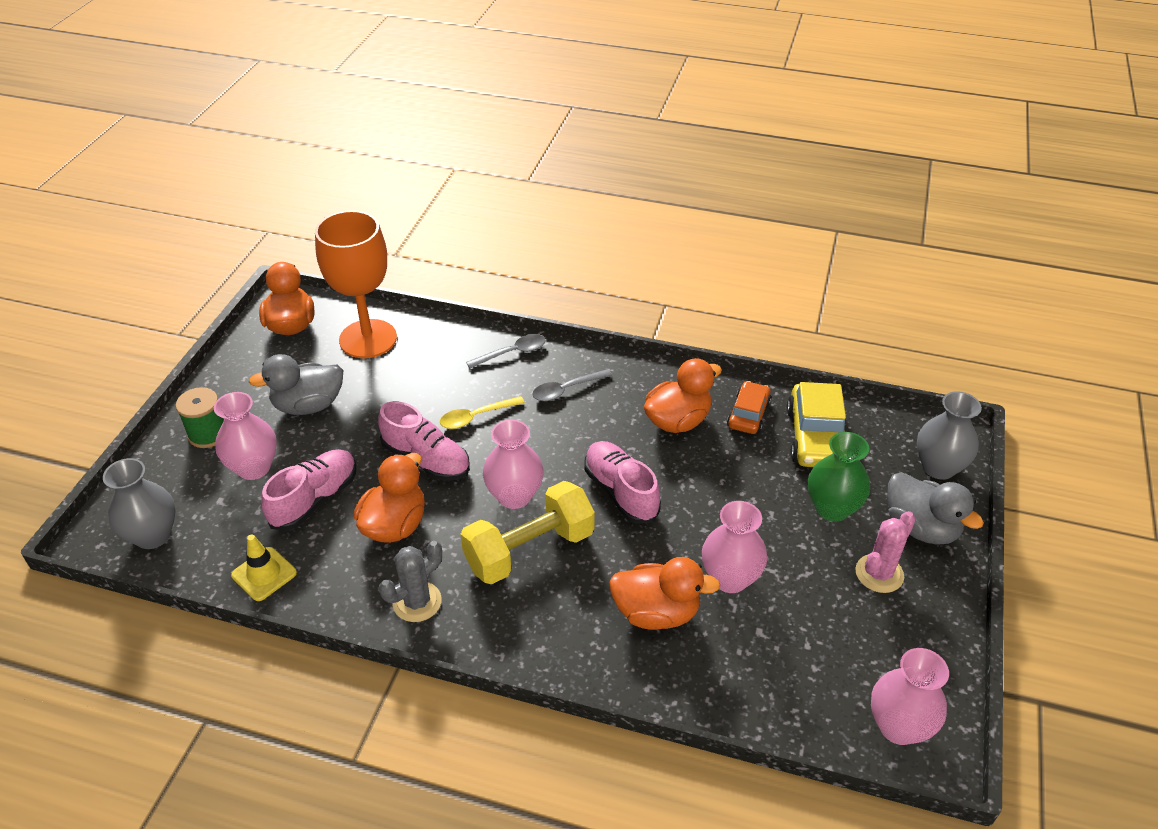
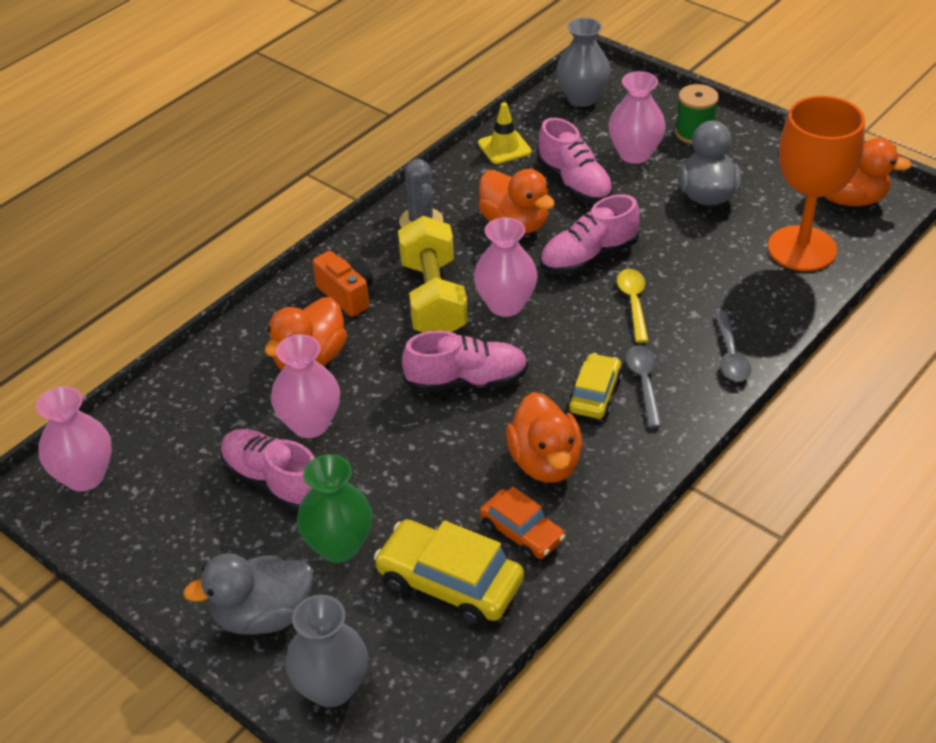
camera: 115 degrees right, 0 degrees up
pink cactus [855,511,916,593] -> none
none -> pink shoe [220,429,315,512]
none -> orange camera [313,251,373,317]
none -> yellow car [568,353,623,419]

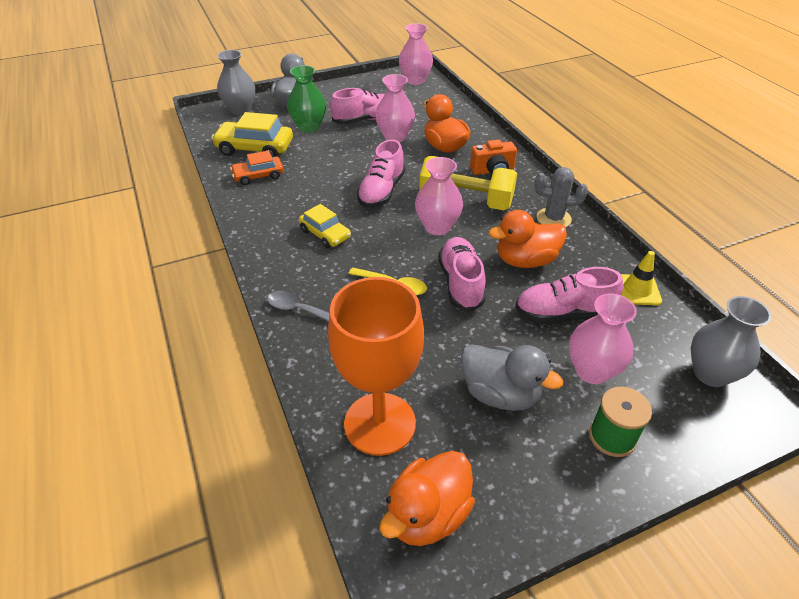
camera: 115 degrees right, 0 degrees up
yellow car [374,519,524,626] -> yellow car turned 135 degrees counterclockwise [211,112,293,157]
orange duck [506,392,582,483] -> none
grey spoon [626,345,662,428] -> none

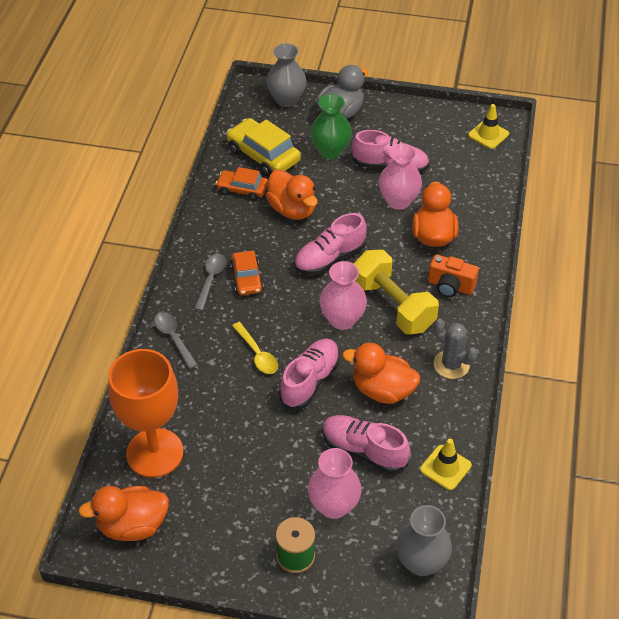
camera: 35 degrees right, 5 degrees up
yellow car [299,204,351,248] -> orange car [230,251,264,295]
pink vase [399,23,433,85] -> yellow traffic cone [468,104,509,149]
grey duck [461,344,563,411] -> none
none -> grey spoon [194,254,226,311]
none -> orange duck [266,169,318,220]

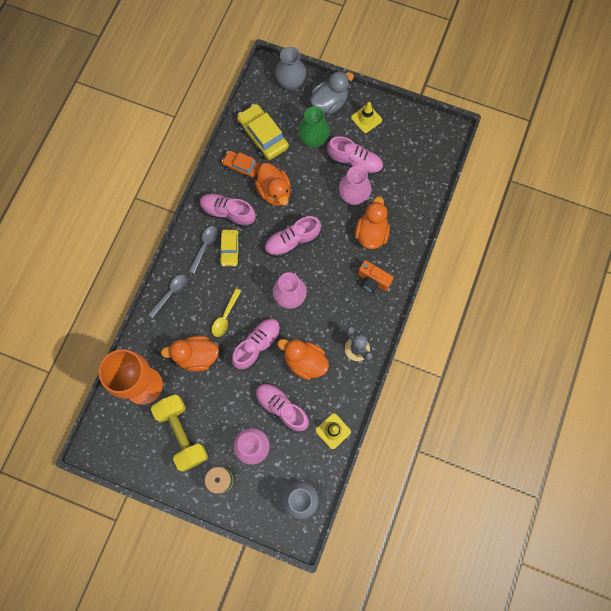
camera: 10 degrees right, 25 degrees up
orange duck [78,486,169,541] -> orange duck moved to [161,336,219,372]
grey spoon [154,312,197,369] -> grey spoon turned 60 degrees clockwise [148,275,187,318]
orange car [230,251,264,295] -> yellow car [219,230,241,266]
yellow spoon [232,322,278,374] -> yellow spoon turned 45 degrees clockwise [212,288,241,337]
yellow dumbbell [353,250,439,334] -> yellow dumbbell moved to [151,394,208,472]
yellow traffic cone [468,104,509,149] -> yellow traffic cone moved to [351,102,382,133]
none -> pink shoe [200,193,256,228]

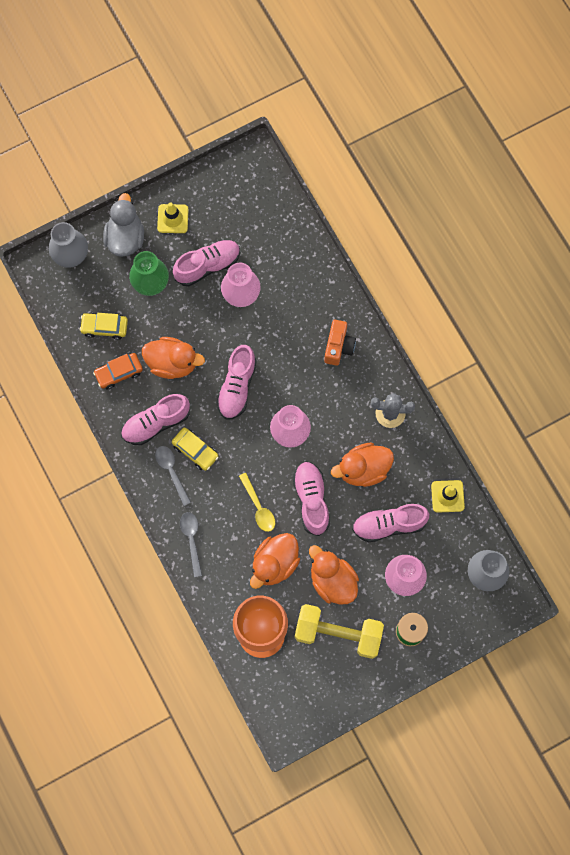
camera: 50 degrees left, 0 degrees up
yellow car [237,104,289,160] -> yellow car [79,313,128,340], size x0.63
orange duck [355,196,390,249] -> orange duck moved to [309,545,359,604]
orange camera [358,260,394,293] -> orange camera turned 60 degrees counterclockwise [324,320,356,366]

